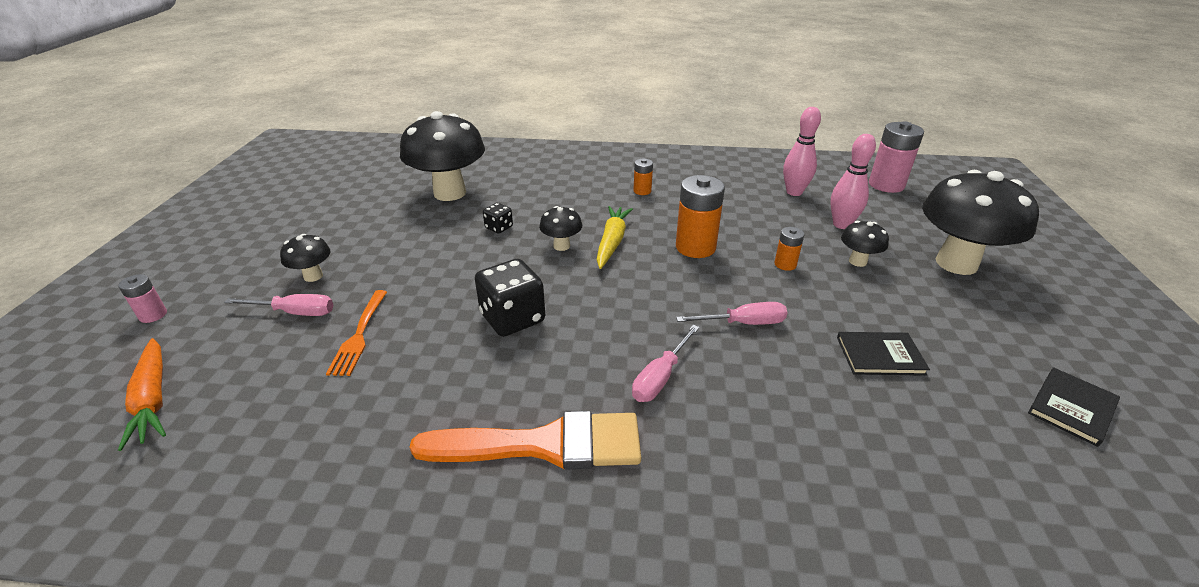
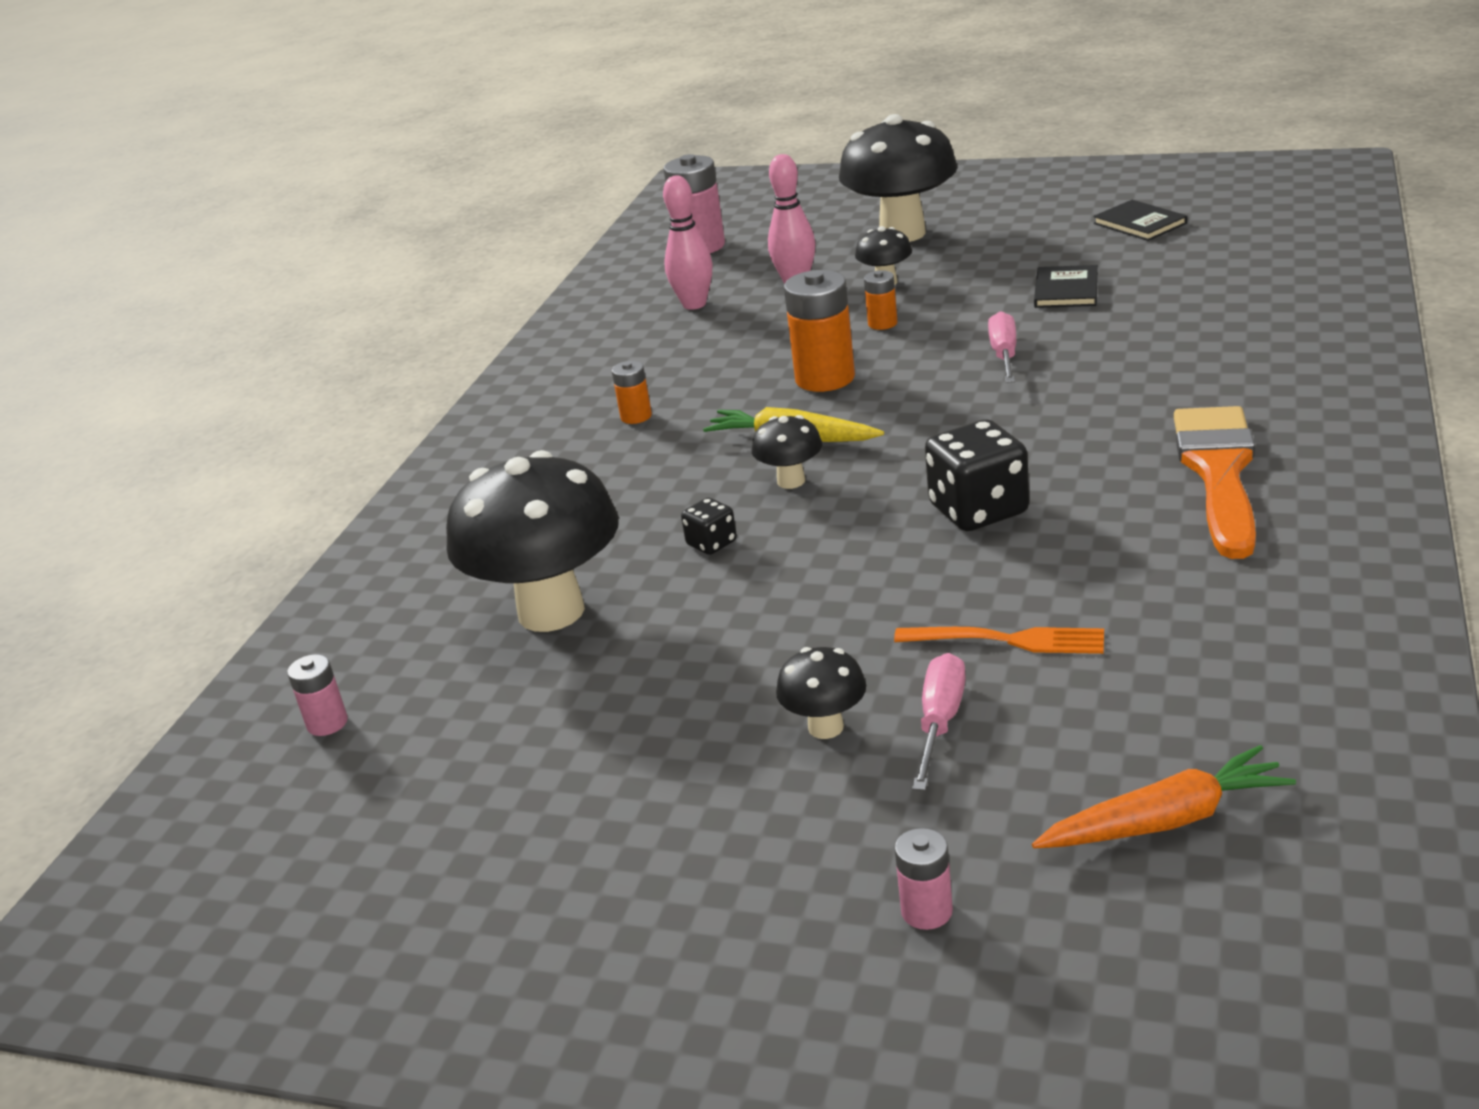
camera: 75 degrees left, 5 degrees down
pink screwdriver [632,325,700,402] -> none
none -> pink battery [287,654,348,736]

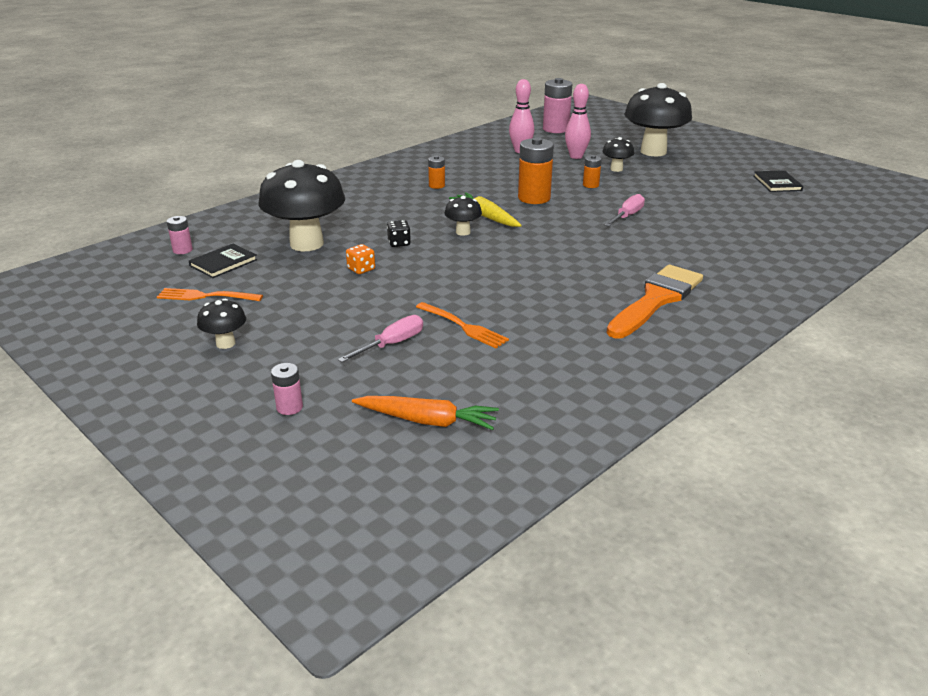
camera: 25 degrees right, 0 degrees up
black mushroom [776,647,866,739] -> black mushroom moved to [197,299,246,349]
black dice [925,419,1029,531] -> none
black book [1034,265,1098,308] -> black book moved to [189,244,257,278]
none -> orange fork [157,288,263,301]
none -> orange dice [346,244,375,274]

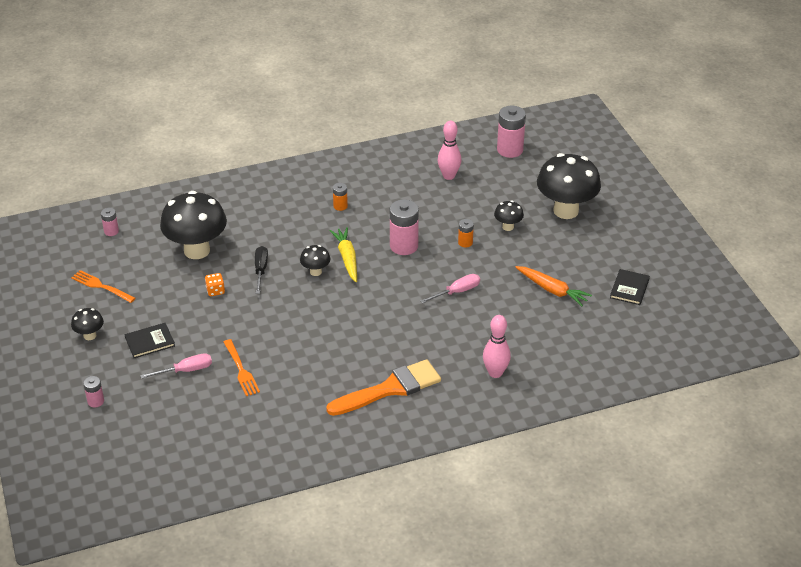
camera: 25 degrees right, 10 degrees up
black book [189,244,257,278] -> black book moved to [124,323,175,358]
orange carrot [352,396,499,430] -> orange carrot moved to [515,266,592,306]
black dice [387,220,411,247] -> black screwdriver [255,246,268,294]
orange battery [518,137,554,204] -> pink battery [390,199,419,255]
pink bowling pin [565,84,591,159] -> pink bowling pin moved to [483,315,511,378]

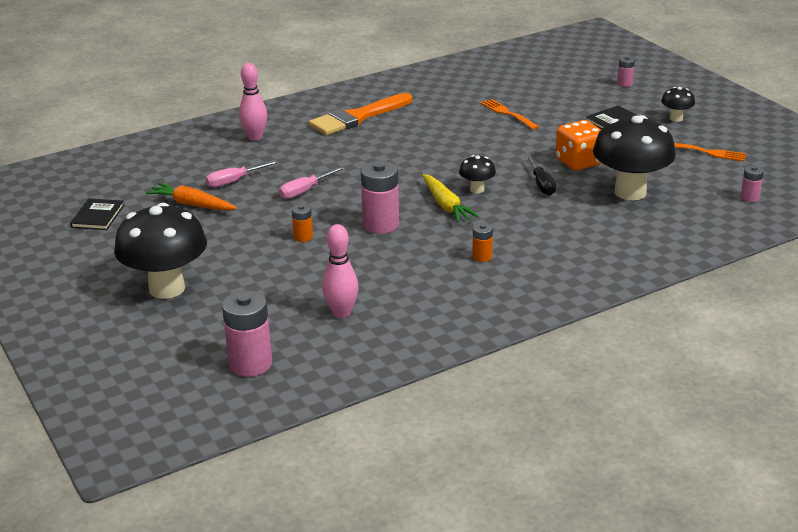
camera: 170 degrees right, 10 degrees down
pink screwdriver [140,353,212,379] -> pink screwdriver moved to [206,160,279,187]
orange dice [205,273,225,296] -> orange dice [556,120,601,171], size x1.95
black mushroom [494,200,524,231] -> none

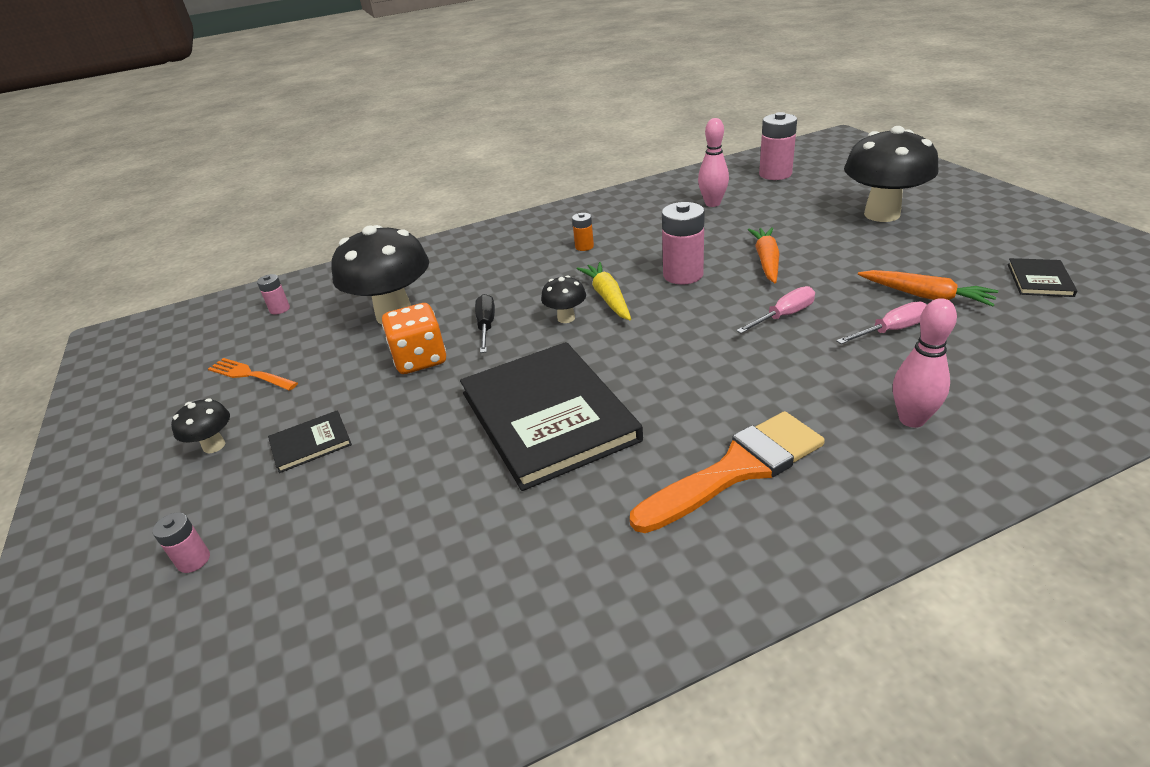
camera: 170 degrees left, 5 degrees up
orange battery [292,204,313,242] -> orange carrot [748,227,780,283]
orange fork [480,99,539,130] -> none
none -> black book [460,342,643,491]

